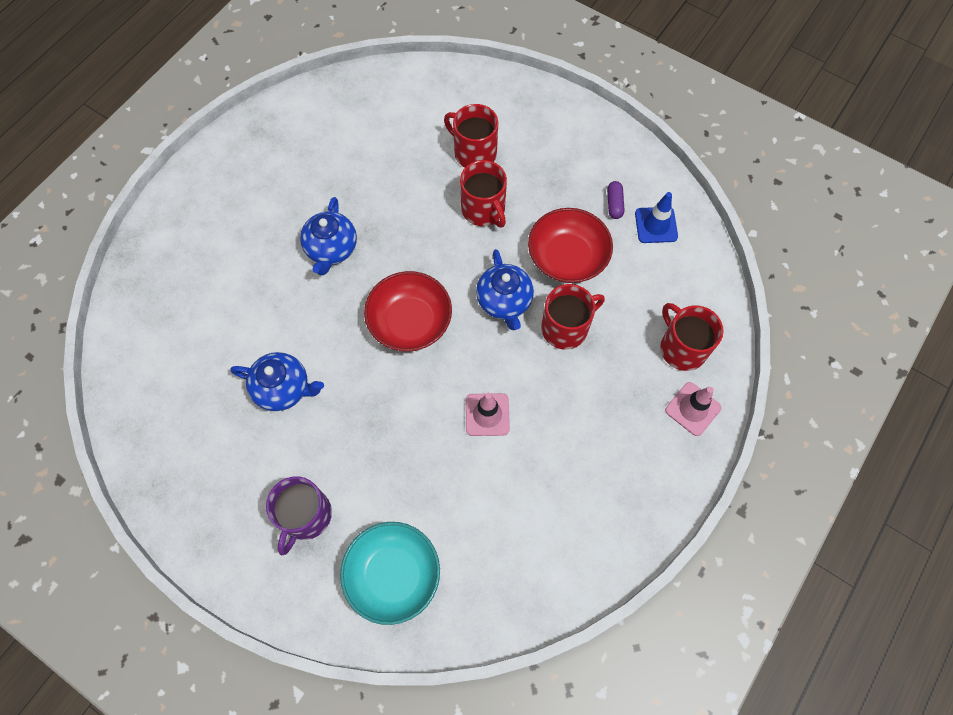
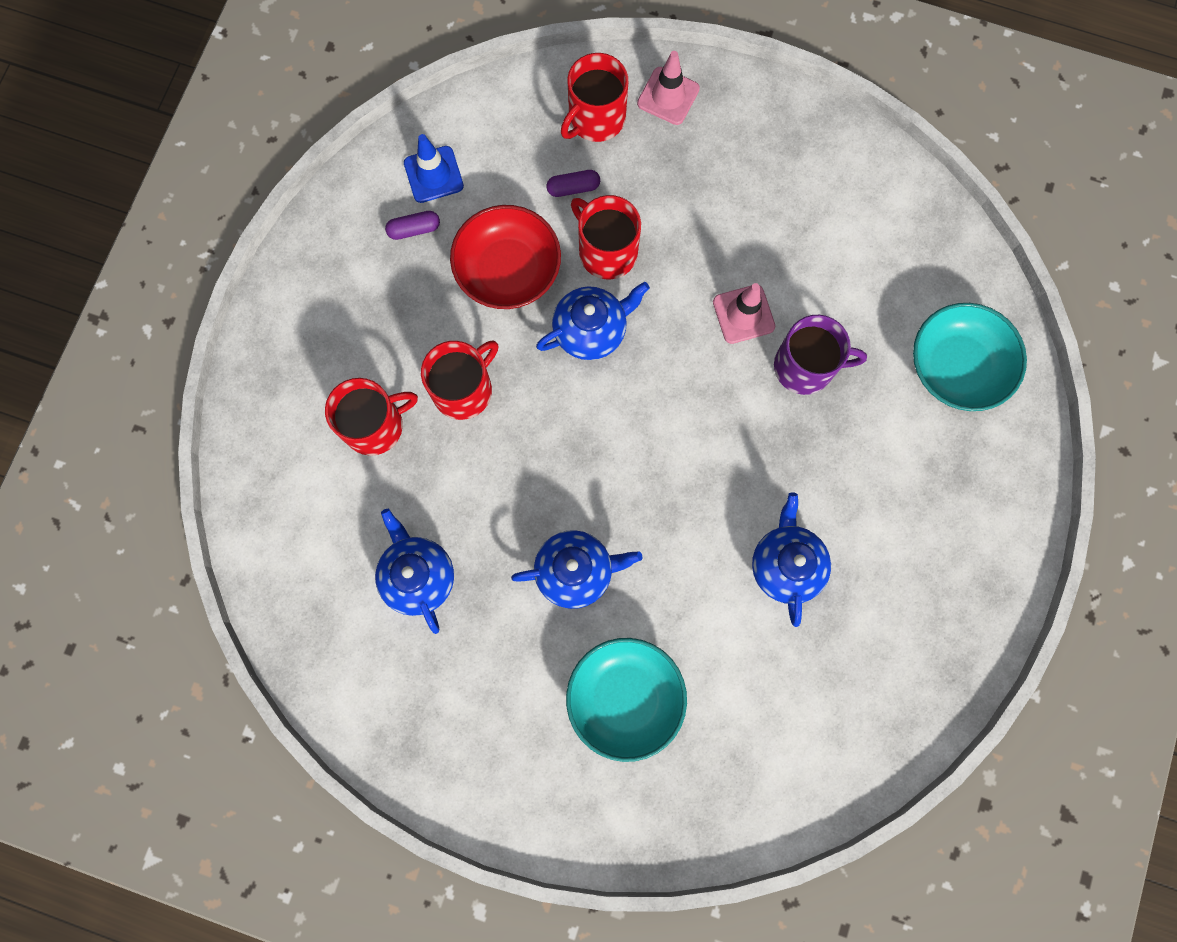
camera: 105 degrees left, 10 degrees up
purple mug [266,476,332,555] -> purple mug moved to [774,315,867,395]
red bowl [364,271,452,351] -> none
red mug [444,104,498,167] -> red mug turned 135 degrees counterclockwise [325,378,418,456]
none -> blue teapot [375,509,454,634]
none -> purple capsule [547,170,600,197]
none -> turquoise bowl [566,638,687,762]

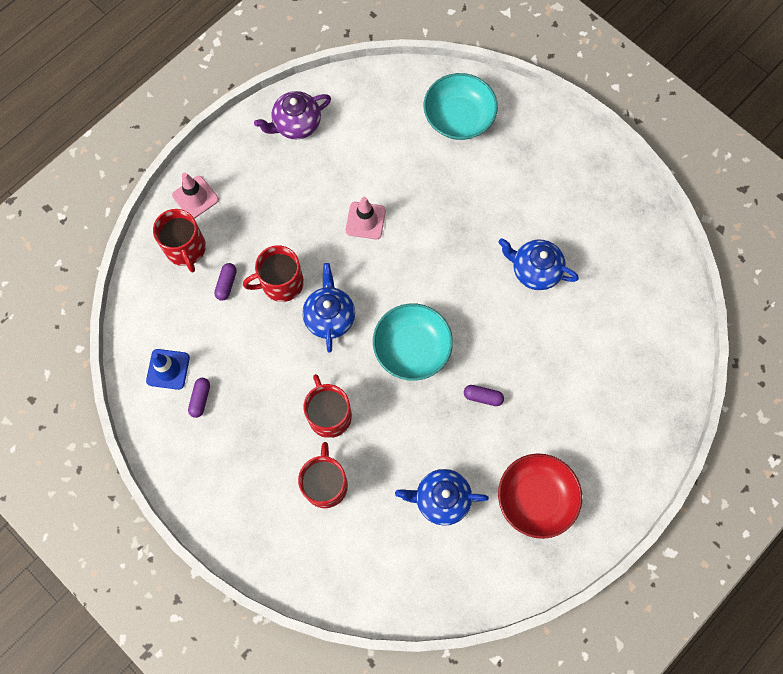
camera: 65 degrees left, 5 degrees down
red bowl [450,205,561,309] -> red bowl moved to [498,454,582,539]
blue teapot [511,530,643,609] -> purple capsule [464,385,504,406]
turquoise bowl [566,638,687,762] -> turquoise bowl moved to [373,303,453,381]
purple mug [774,315,867,395] -> none
none -> purple teapot [254,91,331,139]

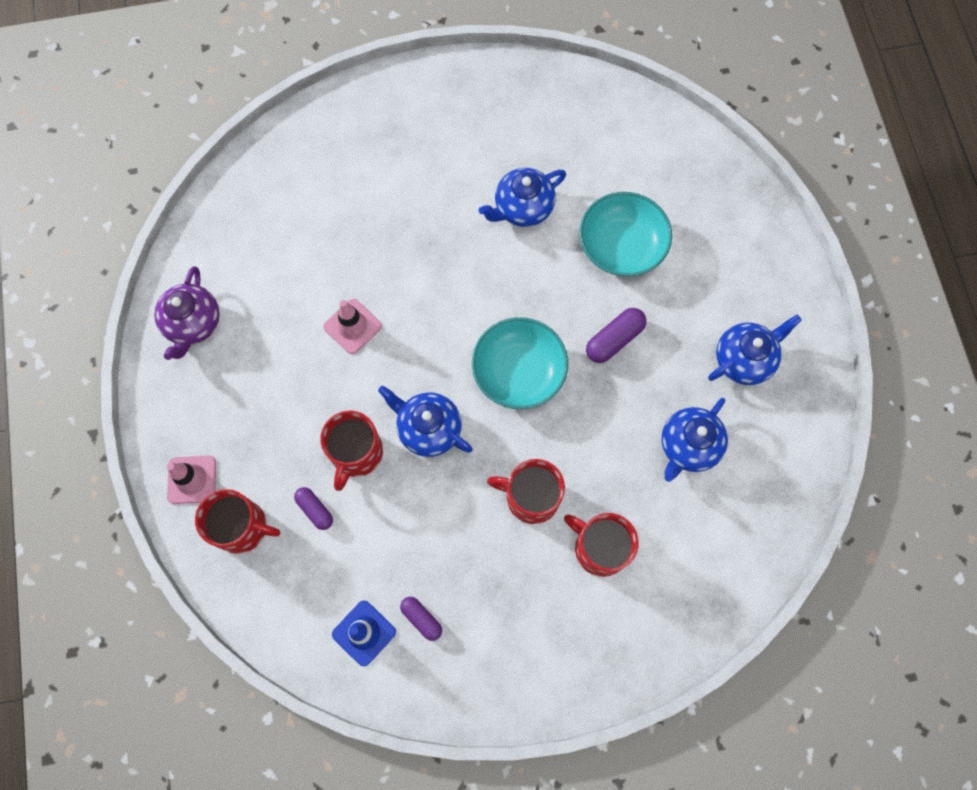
camera: 55 degrees left, 0 degrees up
turquoise bowl [424,73,498,140] -> turquoise bowl moved to [580,192,672,277]
purple capsule [464,385,504,406] -> purple capsule [586,308,647,363], size x1.51
red bowl [498,454,582,539] -> blue teapot [708,315,802,385]

